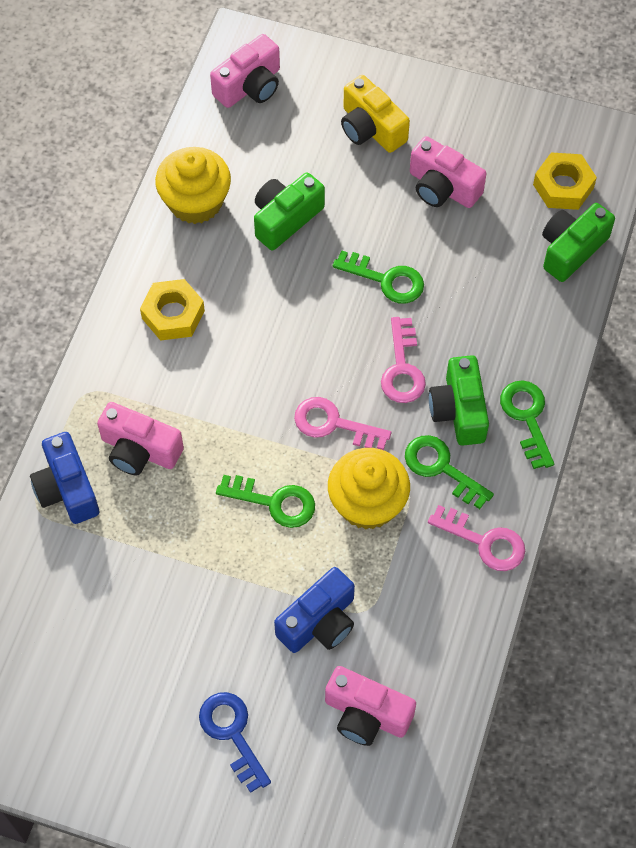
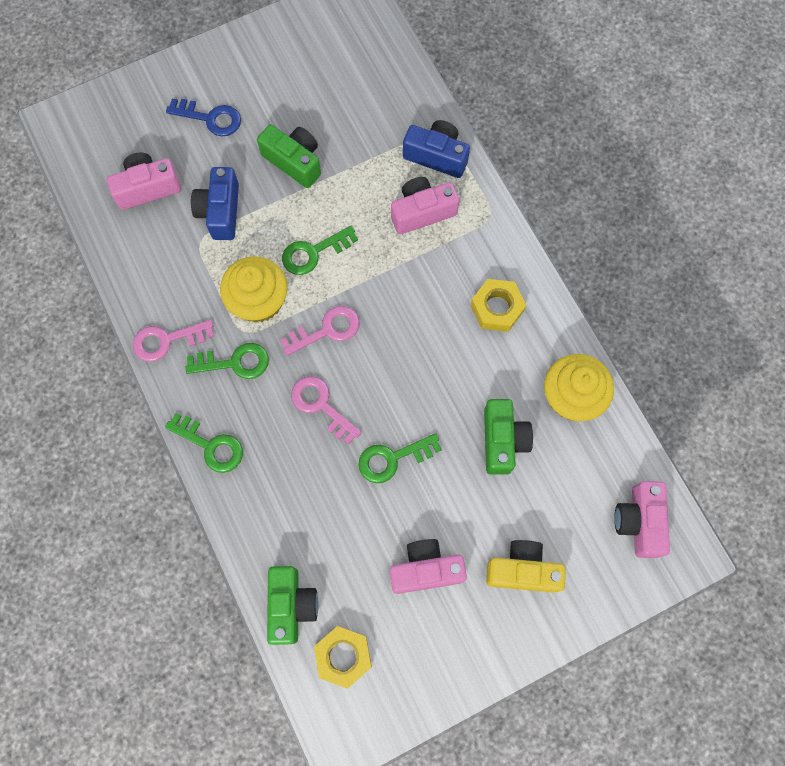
camera: 135 degrees right, 10 degrees up
green camera [429,355,489,446] -> green camera moved to [257,124,321,188]

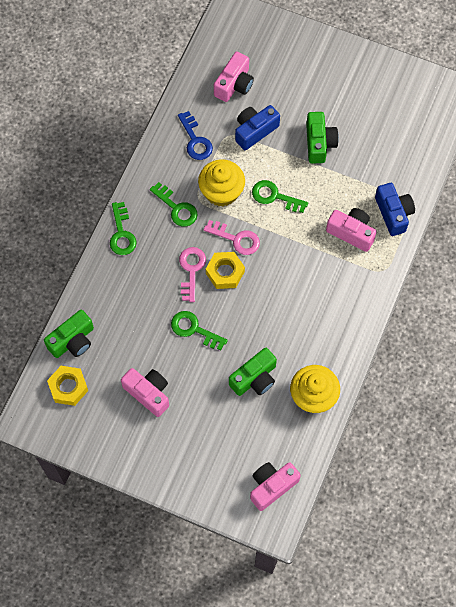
camera: 50 degrees right, 5 degrees down
pink camera [107,152,181,210] -> pink camera turned 90 degrees clockwise [214,51,254,102]
pink key [133,320,214,362] -> none
blue key [166,99,241,136] -> blue key moved to [178,111,213,160]
yellow nut [470,279,526,332] -> yellow nut moved to [206,252,245,289]
yellow camera [486,540,566,593] -> none

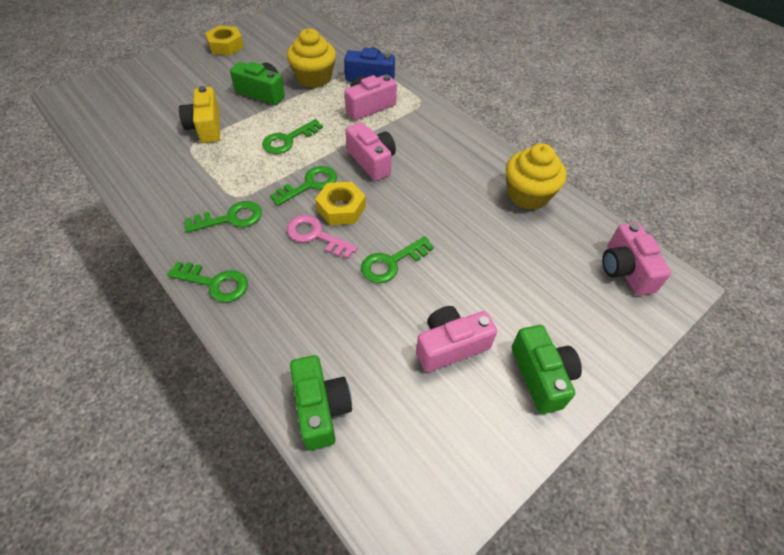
camera: 65 degrees left, 15 degrees down
yellow nut [47,366,88,406] -> yellow nut moved to [205,26,244,55]
blue key [178,111,213,160] -> none
yellow cupcake [198,159,245,207] -> yellow cupcake moved to [287,28,336,88]
pink key [204,220,260,255] -> green key [270,166,337,206]
pink camera [214,51,254,102] -> pink camera moved to [346,122,396,181]
green camera [229,348,277,396] -> green camera moved to [512,325,582,414]
blue camera [235,105,280,150] -> yellow camera [179,86,220,143]

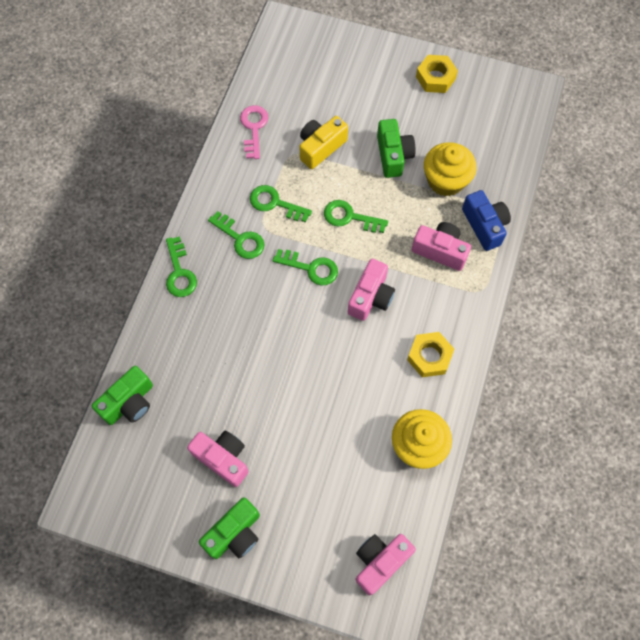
camera: 60 degrees right, 15 degrees up
pink key [287,215,358,259] -> pink key moved to [240,105,268,159]
yellow nut [315,181,366,225] -> yellow nut moved to [407,332,454,377]
green key [361,236,434,283] -> green key moved to [250,185,312,222]

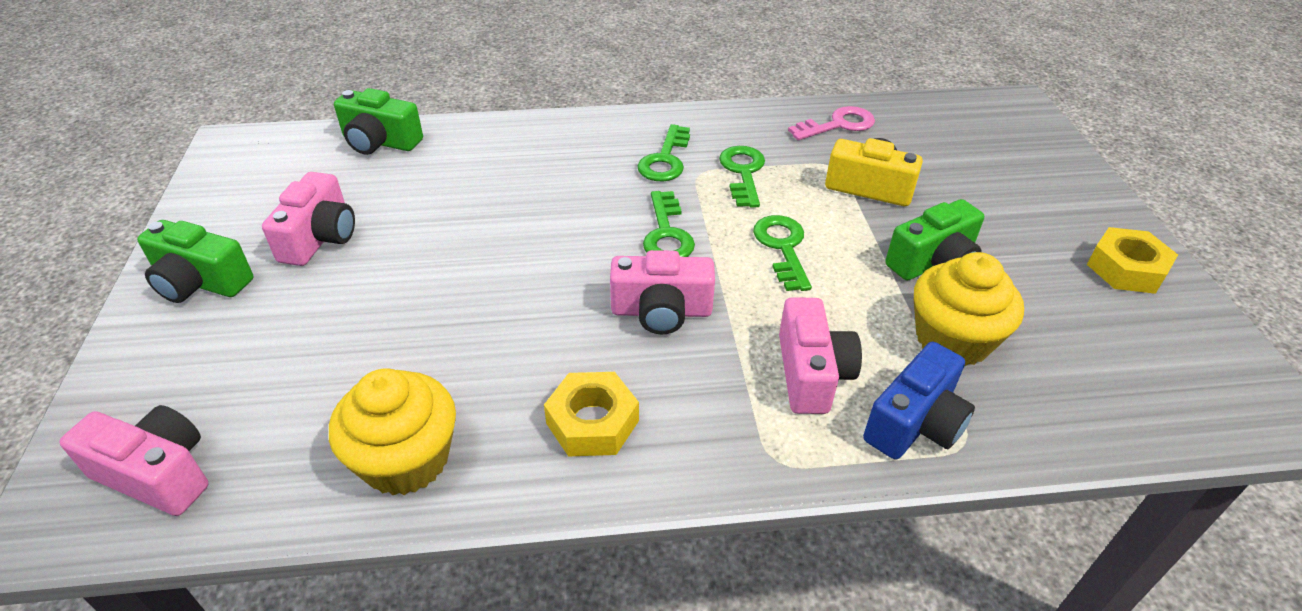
camera: 65 degrees right, 25 degrees down
green key [166,236,197,297] -> none

